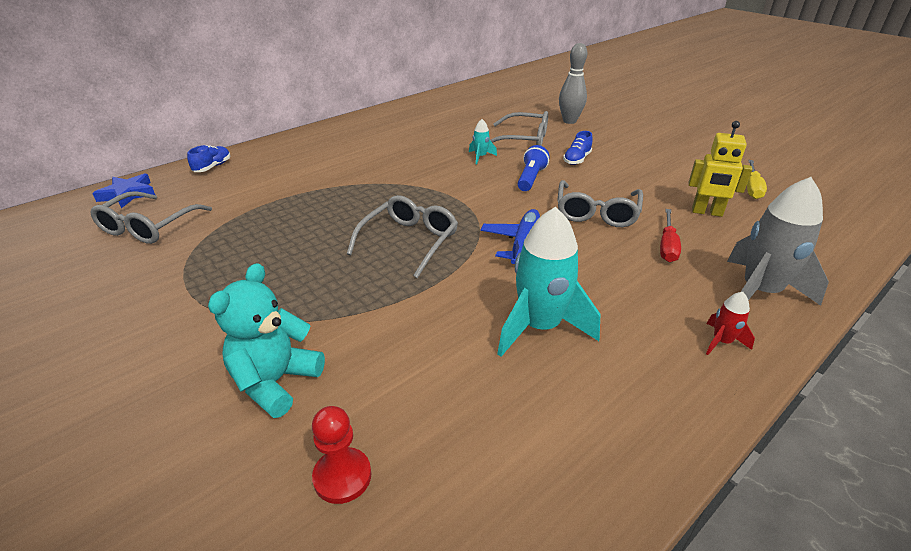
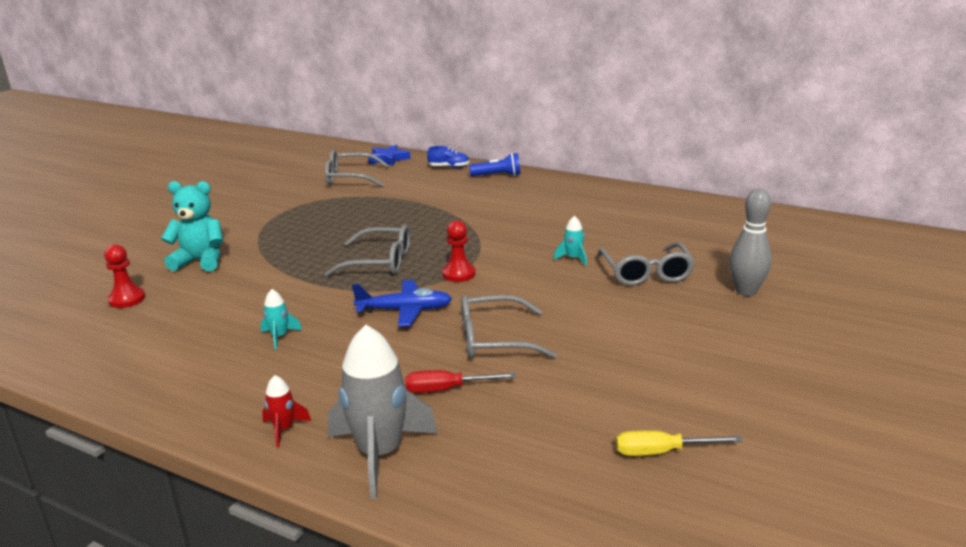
camera: 70 degrees right, 10 degrees down
turquoise rocket [497,207,600,357] -> turquoise rocket [261,289,302,350], size x0.46
blue flashlight [518,145,550,191] -> blue flashlight moved to [469,153,521,176]
blue shoe [563,131,592,165] -> none
yellow robot [688,121,752,217] -> none
none -> red pawn [442,220,476,282]

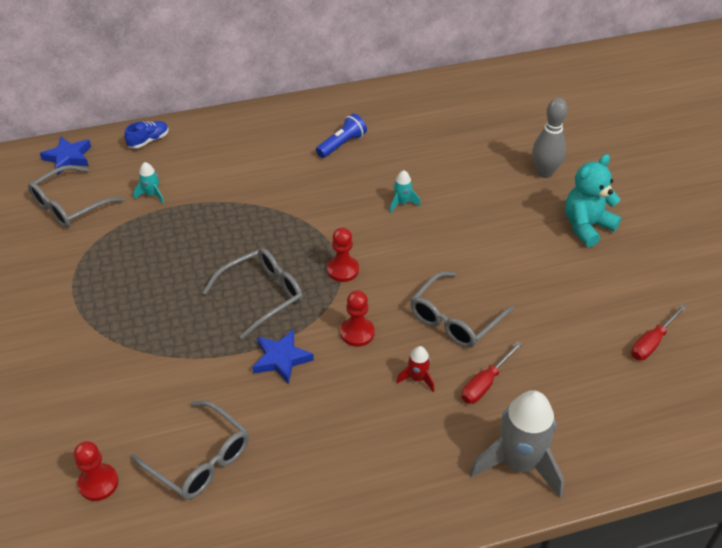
camera: 45 degrees left, 20 degrees up
turquoise teddy bear [161,181,223,272] -> turquoise teddy bear moved to [565,154,622,247]
turquoise rocket [261,289,302,350] -> turquoise rocket moved to [133,162,164,204]
red rocket [262,375,311,448] -> red rocket moved to [396,346,434,392]
blue plane [352,280,452,327] -> red pawn [340,290,375,347]
blue flashlight [469,153,521,176] -> blue flashlight moved to [316,114,367,158]
grey glasses [598,242,695,286] -> grey glasses moved to [130,401,249,500]
yellow screwdriver [616,430,743,456] -> red screwdriver [631,305,686,360]
none -> blue star [252,329,314,385]

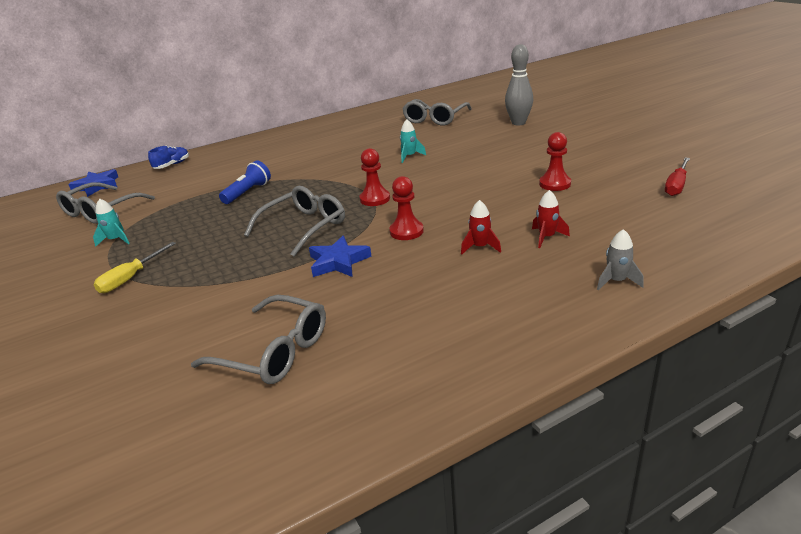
camera: 10 degrees left, 15 degrees down
red pawn [74,441,119,501] -> red pawn moved to [539,132,571,191]
turquoise rocket [133,162,164,204] -> turquoise rocket moved to [93,198,130,247]
blue flashlight [316,114,367,158] -> blue flashlight moved to [219,161,271,204]
grey glasses [410,271,514,348] -> grey glasses moved to [402,99,472,126]
red screwdriver [462,341,522,404] -> red rocket [532,190,570,248]
grey rocket [470,390,564,498] -> grey rocket [597,229,643,290], size x0.46
turquoise teddy bear [565,154,622,247] -> none
none -> yellow screwdriver [93,242,176,293]

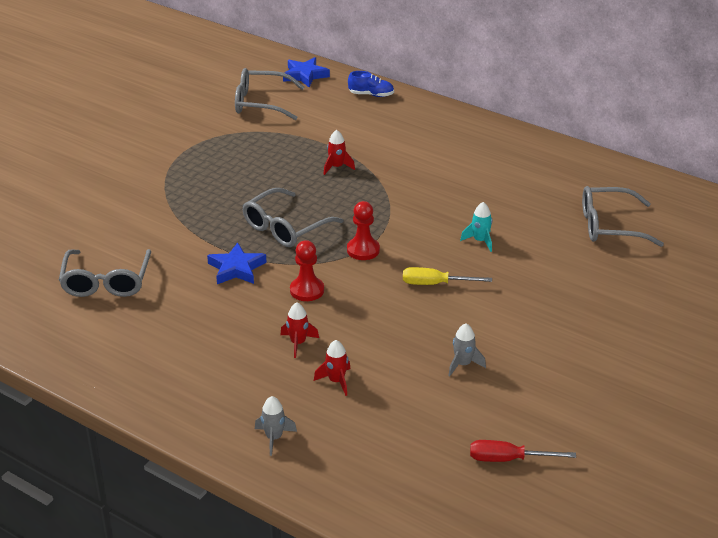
camera: 60 degrees right, 5 degrees up
turquoise rocket [93,198,130,247] -> none
yellow screwdriver [93,242,176,293] -> yellow screwdriver moved to [403,267,492,285]
blue flashlight [219,161,271,204] -> red rocket [323,130,355,175]
grey glasses [244,186,345,257] -> grey glasses turned 120 degrees clockwise [243,188,343,247]
grey bowling pin [505,44,533,125] -> none
red pawn [539,132,571,191] -> grey rocket [448,324,486,376]

